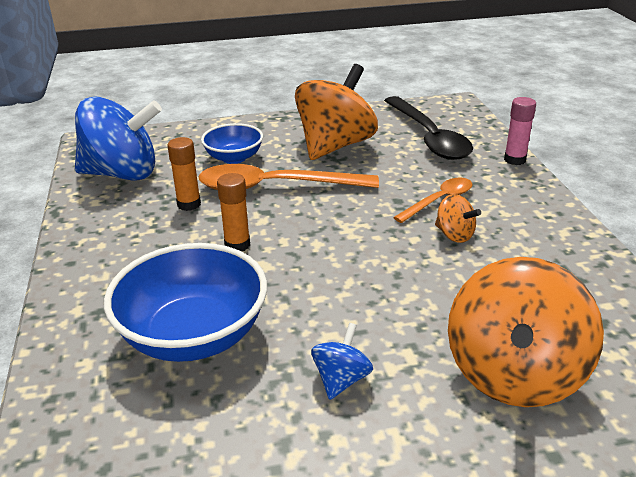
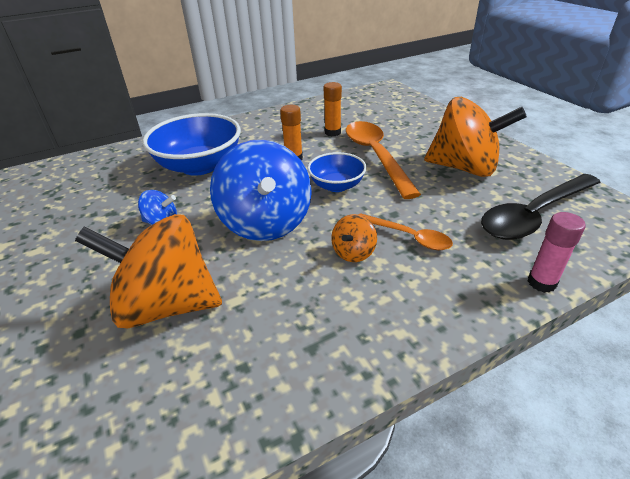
camera: 75 degrees right, 5 degrees up
blue spinning top [75,97,162,181] -> blue spinning top moved to [210,140,312,241]
blue bowl [201,123,263,164] -> blue bowl moved to [307,152,367,192]

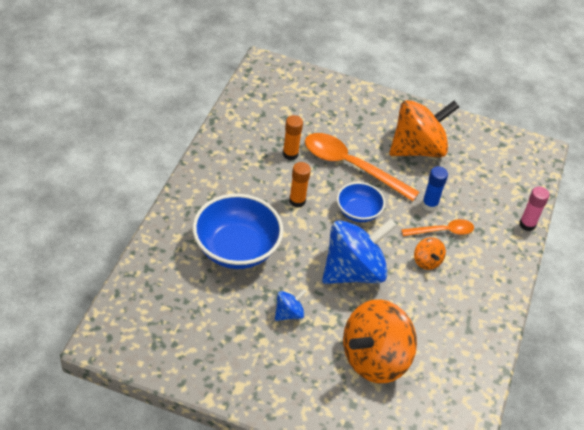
camera: 50 degrees left, 10 degrees up
blue spinning top [210,140,312,241] -> blue spinning top turned 60 degrees counterclockwise [322,218,397,284]
black spoon [481,174,601,240] -> none
none -> blue glue stick [422,166,448,211]

